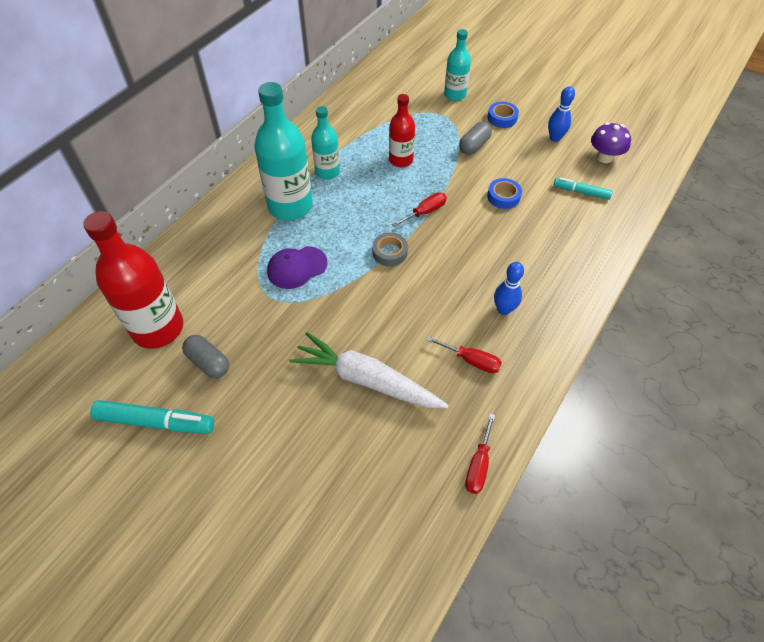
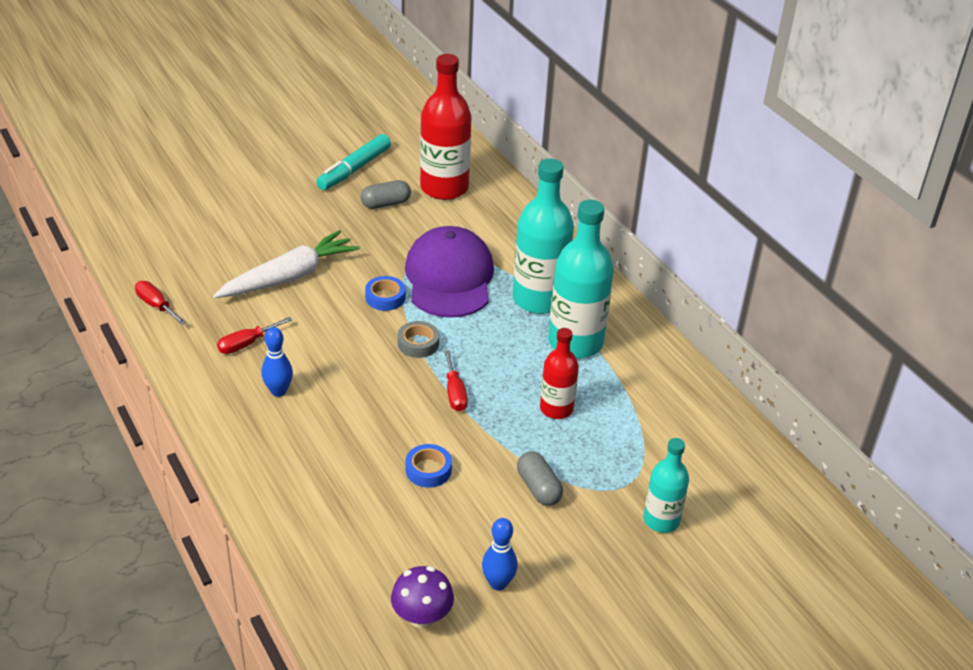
camera: 115 degrees right, 15 degrees down
purple cap [267,246,327,289] -> purple cap [405,226,494,318], size x1.81
turquoise bottle [311,106,340,180] -> turquoise bottle [548,200,614,358], size x1.74
blue tape [488,102,519,128] -> blue tape moved to [365,276,405,311]
turquoise marker [554,178,613,200] -> none

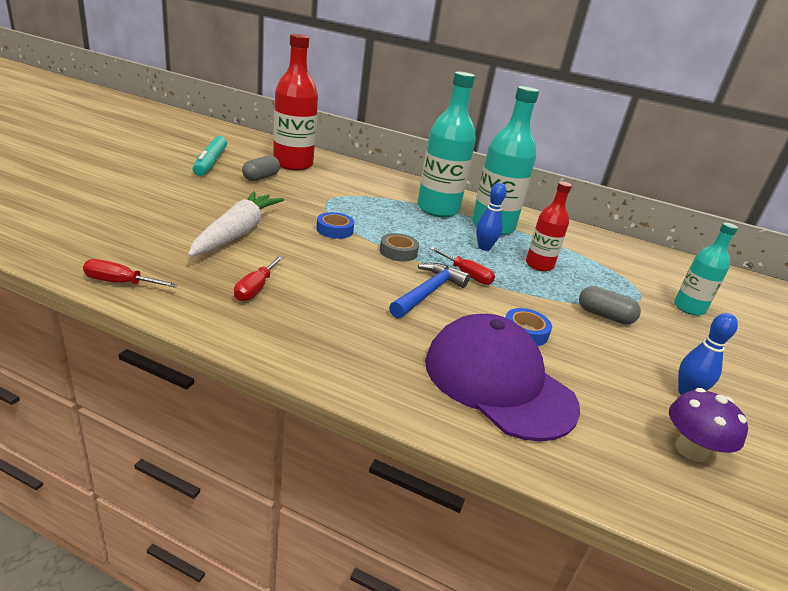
camera: 40 degrees left, 10 degrees down
blue bowling pin [261,327,293,397] -> blue bowling pin moved to [476,183,507,251]
purple cap [405,226,494,318] -> purple cap moved to [425,314,580,442]
none -> blue hammer [389,263,470,318]

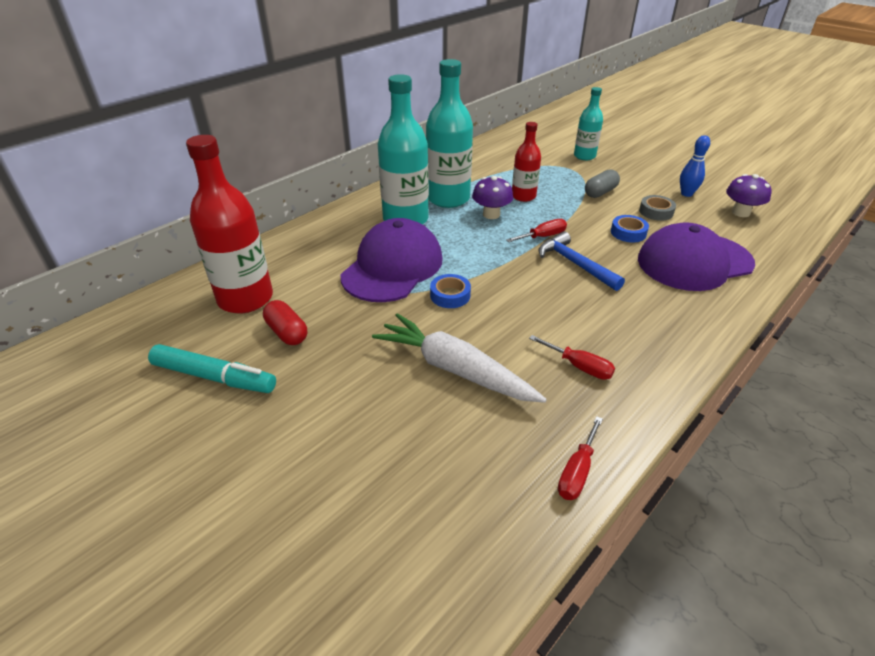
camera: 65 degrees left, 10 degrees up
grey capsule [242,155,280,181] -> red capsule [263,300,307,345]
grey tape [380,233,419,262] -> grey tape moved to [639,195,676,221]
blue bowling pin [476,183,507,251] -> purple mushroom [472,176,513,219]
none -> purple cap [340,218,443,302]

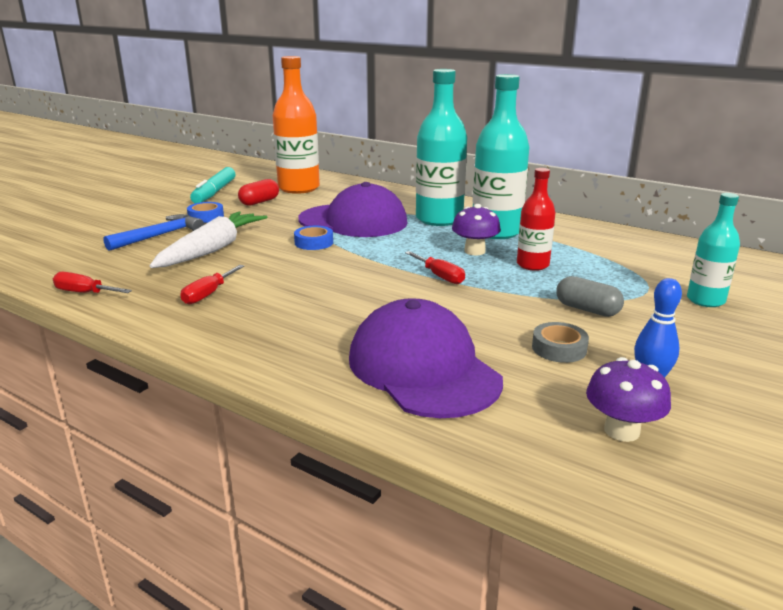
camera: 80 degrees right, 15 degrees down
red bottle [186,135,273,313] -> orange bottle [273,56,320,194]
blue hammer [539,231,625,291] -> blue hammer moved to [103,214,204,251]
blue tape [611,215,649,242] -> blue tape moved to [187,202,224,223]

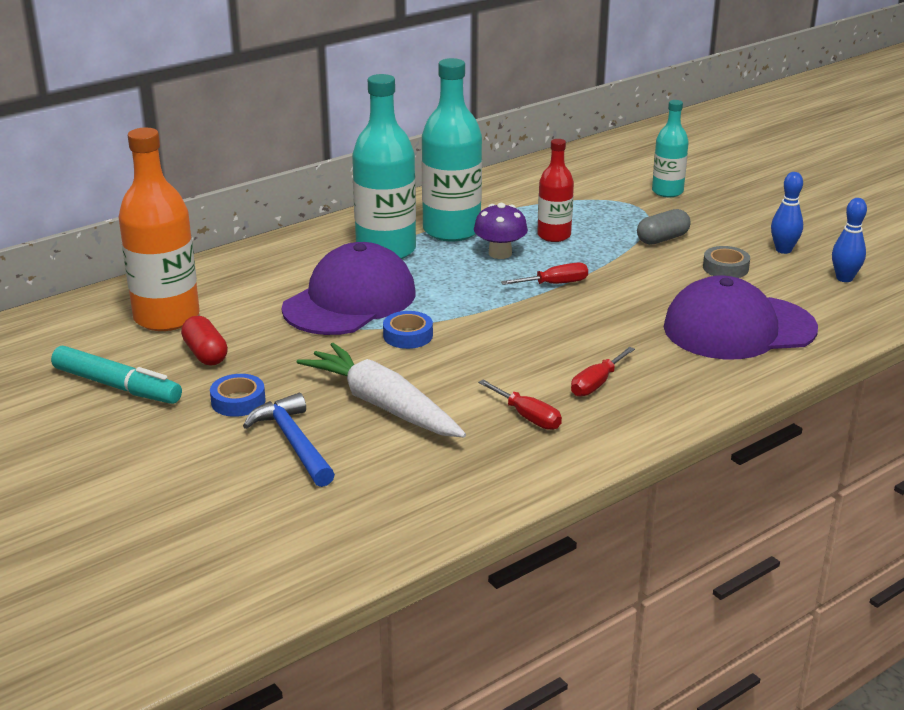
camera: 70 degrees left, 5 degrees up
red screwdriver [53,272,132,293] -> red screwdriver moved to [571,347,635,397]
purple mushroom [586,357,671,442] -> blue bowling pin [832,198,867,282]

